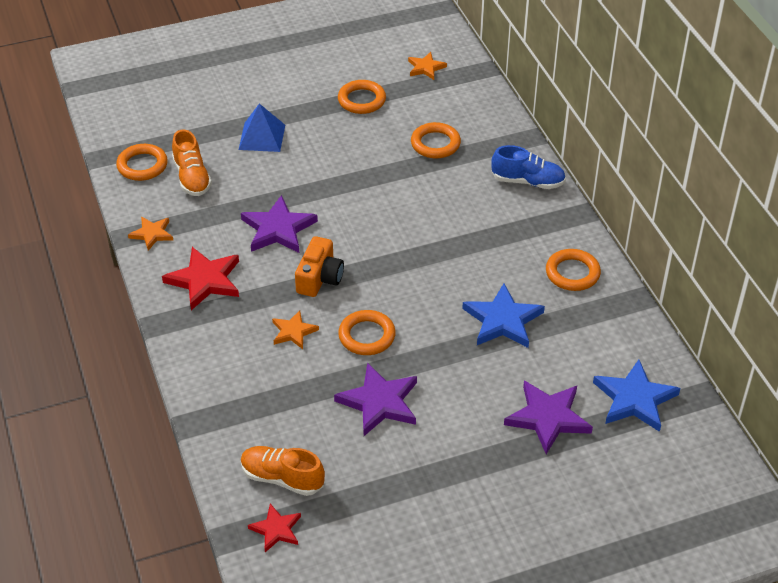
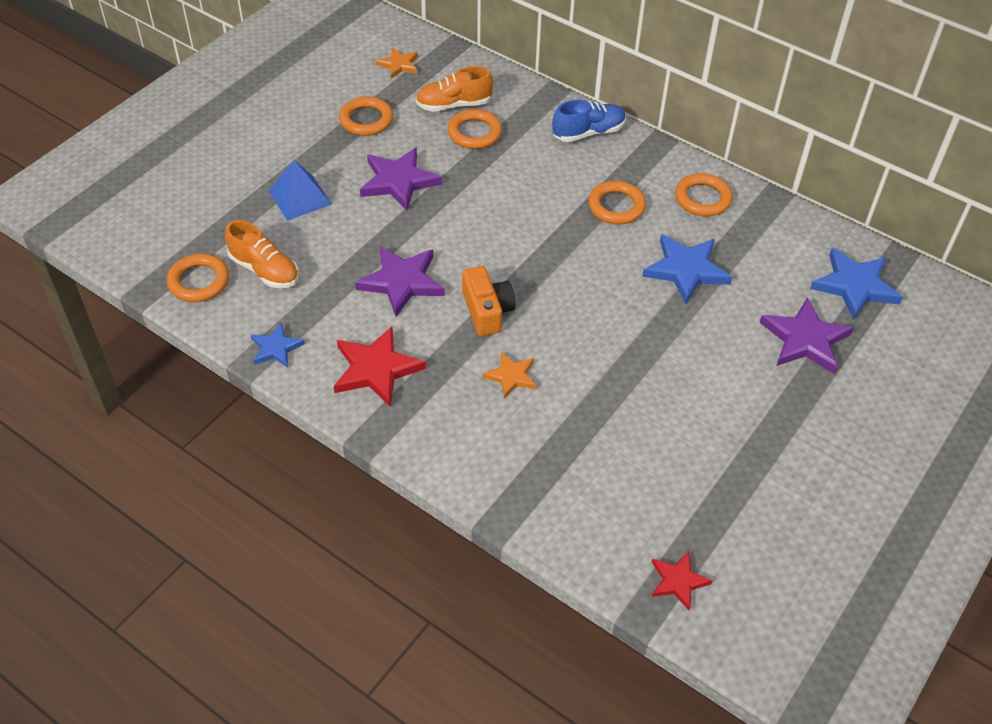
camera: 35 degrees left, 5 degrees up
orange star [128,217,173,251] -> blue star [251,323,305,368]
orange shoe [241,446,325,496] -> orange shoe moved to [416,66,493,112]
purple star [334,363,417,436] -> purple star moved to [360,147,442,211]
orange ring [338,310,396,355] -> orange ring moved to [588,181,646,224]

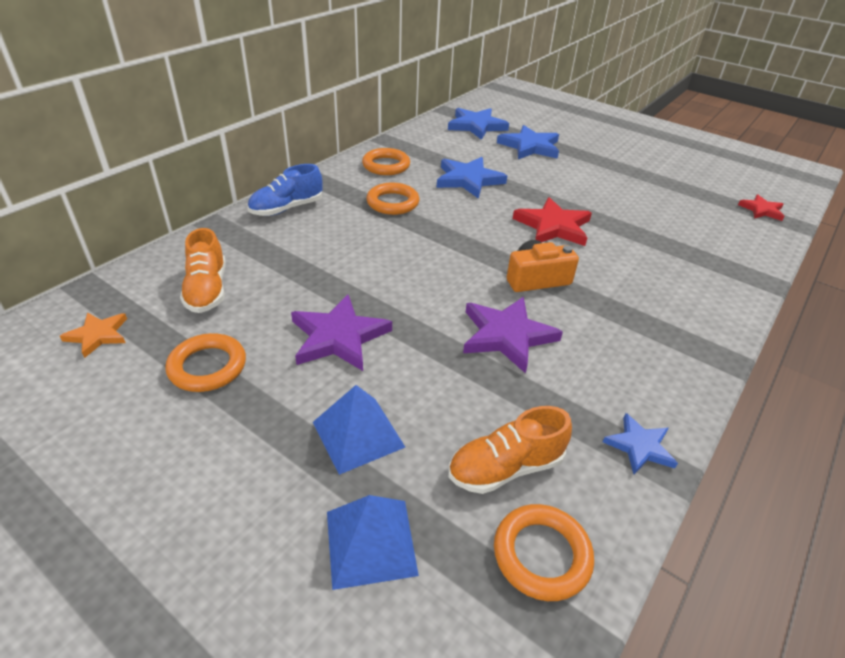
camera: 90 degrees left, 10 degrees down
orange shoe [225,220,299,288] -> orange shoe turned 150 degrees counterclockwise [448,406,572,494]
red star [334,326,426,407] -> red star moved to [513,197,592,246]
orange ring [448,109,502,149] -> none
orange star [483,352,537,399] -> none
blue shoe [552,99,626,142] -> blue shoe turned 105 degrees counterclockwise [248,164,322,216]
purple star [759,297,854,374] -> blue star [497,125,559,159]
none -> blue pyramid [327,495,419,590]

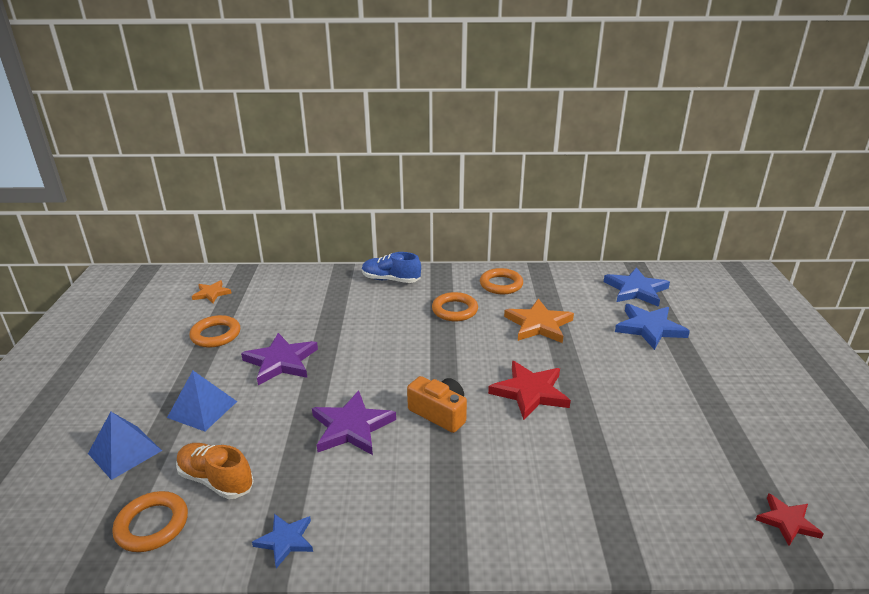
camera: 55 degrees right, 10 degrees down
orange shoe [180,228,225,313] -> none
blue star [436,157,507,199] -> orange star [504,298,574,343]

